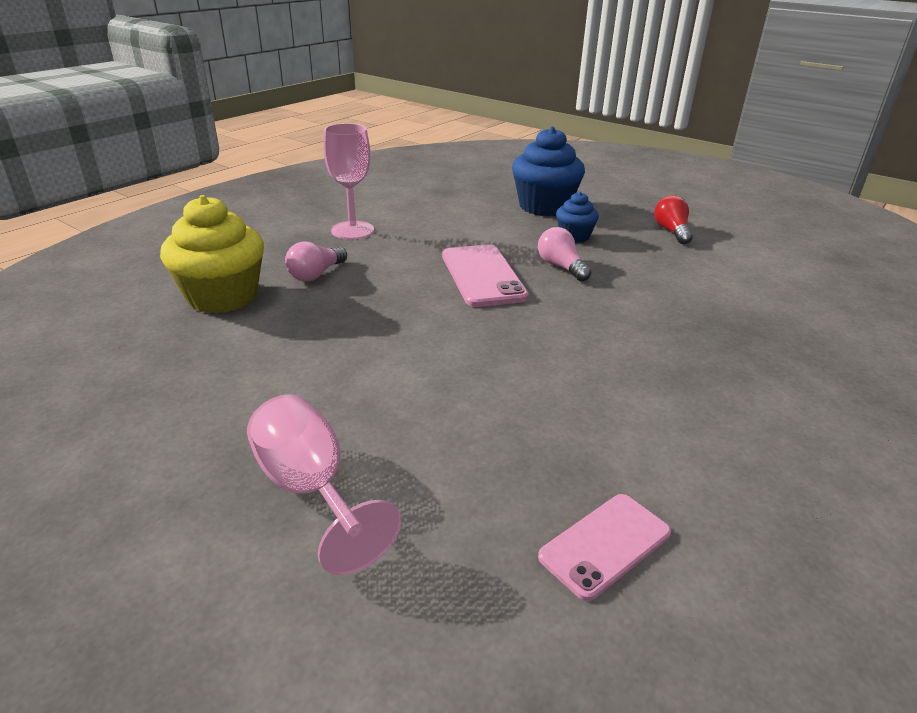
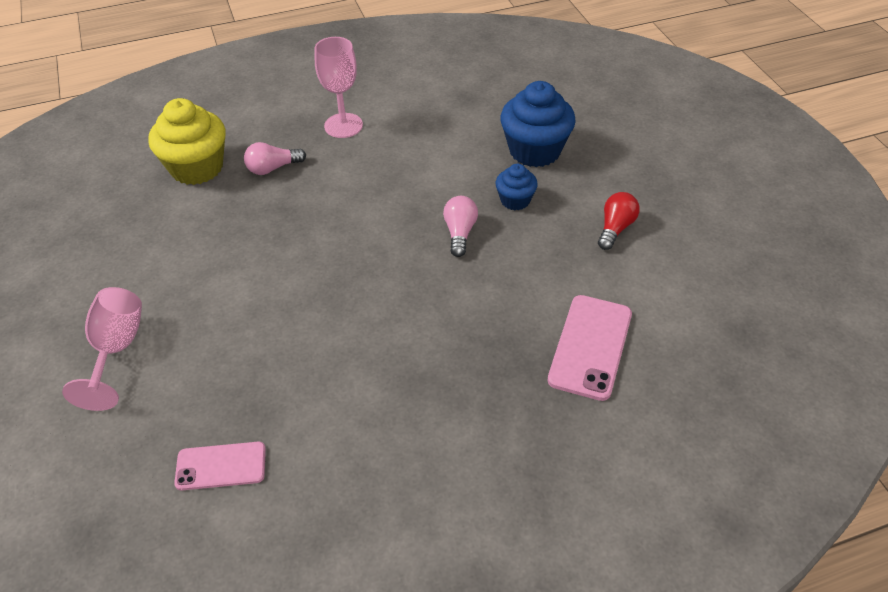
camera: 35 degrees right, 15 degrees up
pink phone [442,245,529,307] -> pink phone moved to [548,295,632,401]

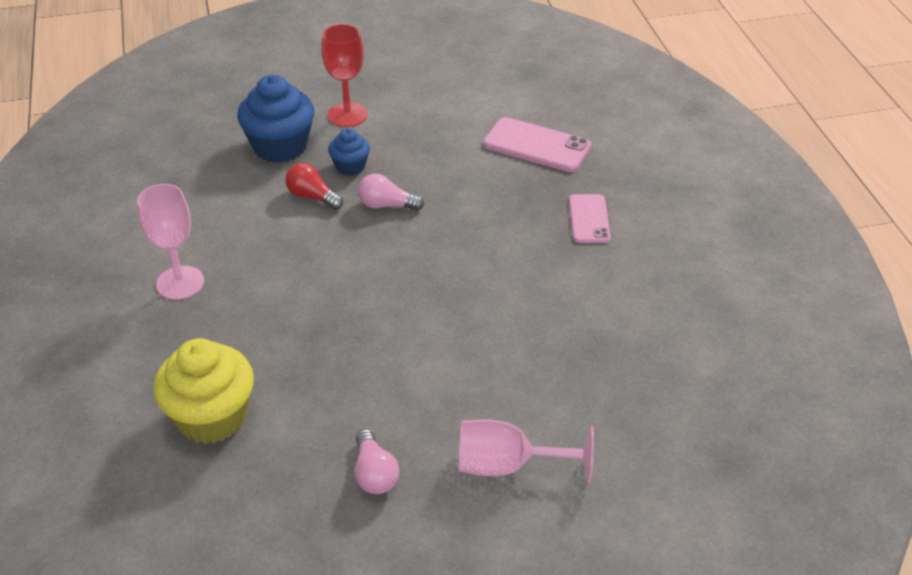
camera: 85 degrees left, 5 degrees down
pink phone [174,442,266,490] -> pink phone moved to [569,194,611,243]
pink light bulb [244,142,306,175] -> pink light bulb moved to [355,429,399,494]
red light bulb [598,192,640,250] -> red light bulb moved to [285,163,343,210]
none -> red goblet [321,24,368,127]

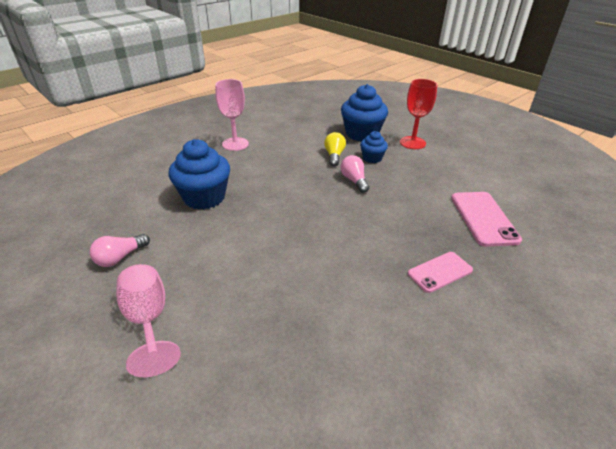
camera: 60 degrees right, 5 degrees down
yellow cupcake [153,338,254,444] -> none
red light bulb [285,163,343,210] -> yellow light bulb [324,132,346,166]
none -> blue cupcake [168,139,230,210]

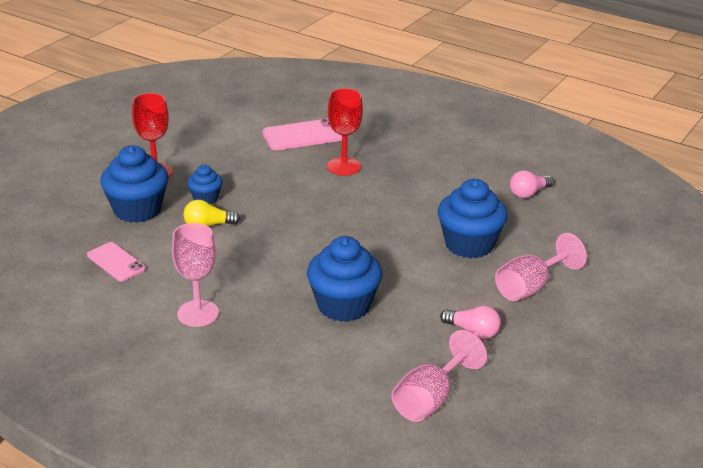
camera: 105 degrees left, 5 degrees down
pink light bulb [340,155,369,193] -> pink light bulb moved to [510,170,554,198]
pink phone [408,252,473,293] -> pink phone moved to [87,242,146,281]
none -> red goblet [327,88,363,176]
none -> pink goblet [391,330,487,422]
none -> blue cupcake [438,179,507,258]

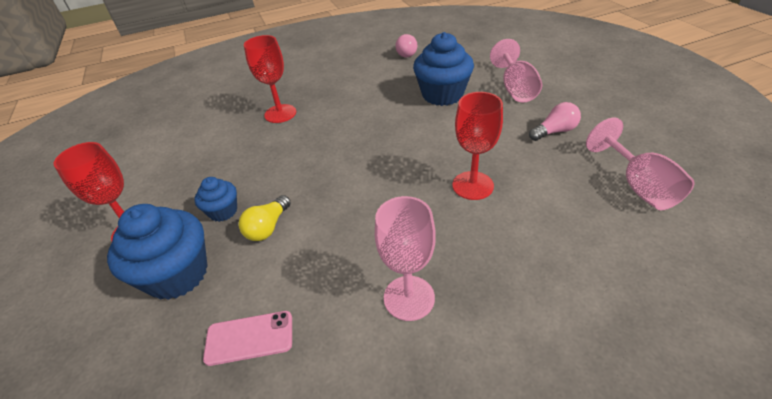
camera: 50 degrees left, 10 degrees up
pink phone [262,118,342,150] -> none
blue cupcake [307,236,382,322] -> red goblet [452,92,503,200]

